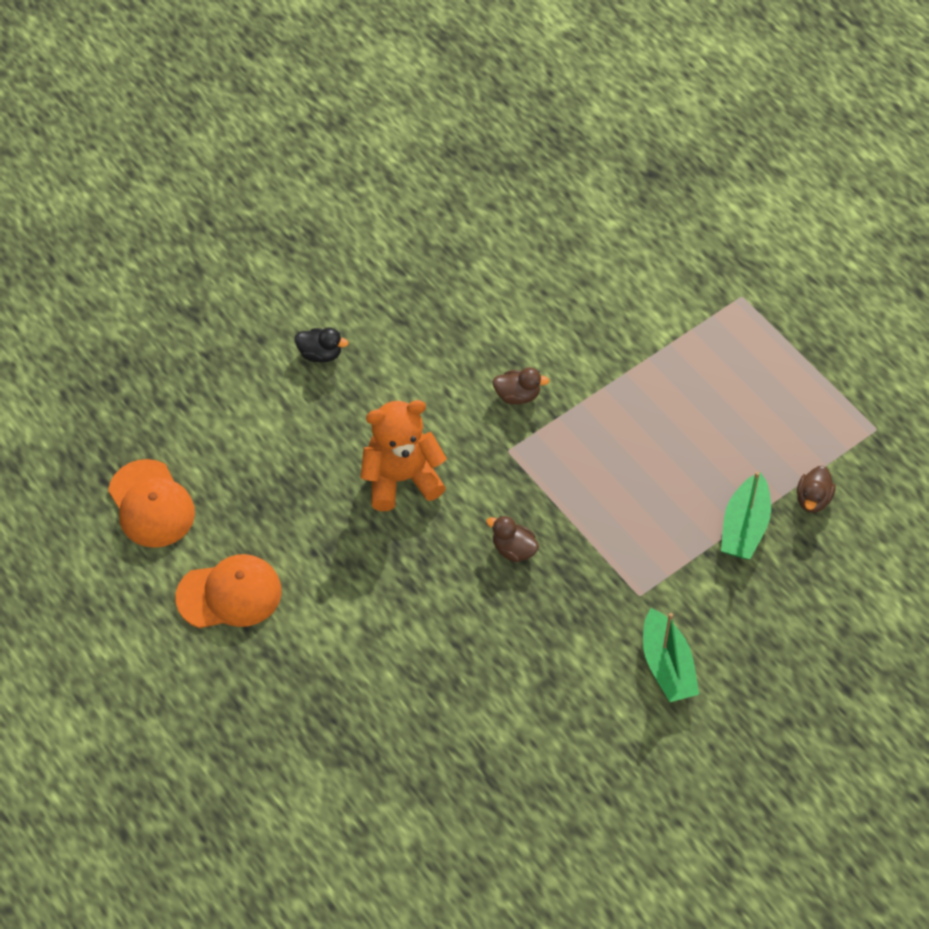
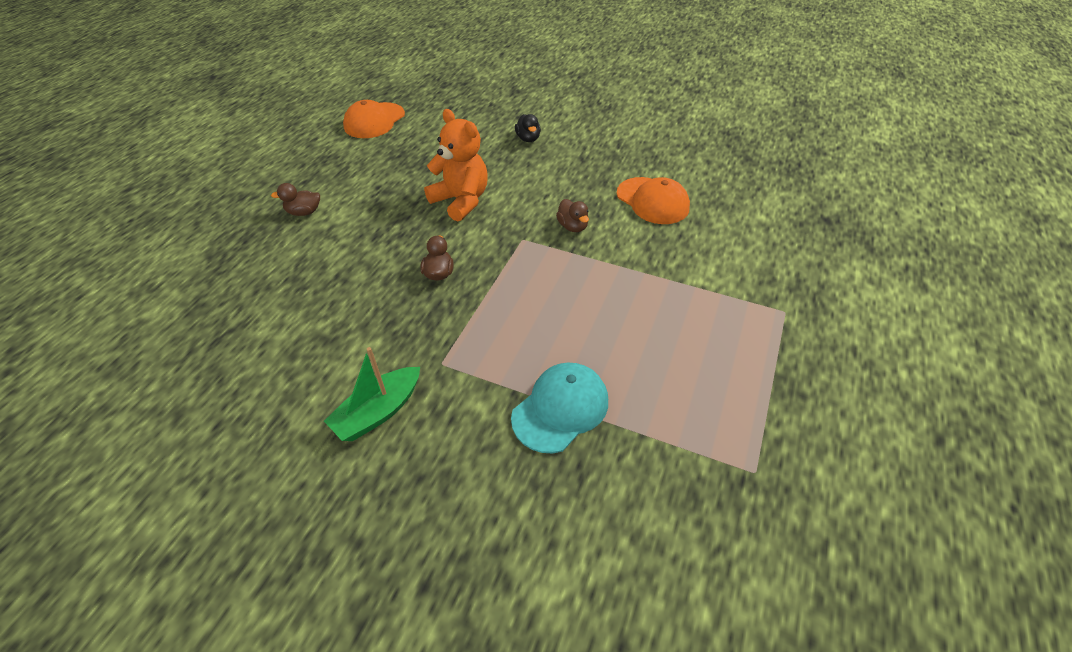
camera: 60 degrees right, 10 degrees down
orange cap [175,554,282,628] -> orange cap moved to [616,177,690,224]
green boat [721,471,771,559] -> turquoise cap [511,363,608,454]
brown duck [797,466,836,513] -> brown duck moved to [271,183,320,216]

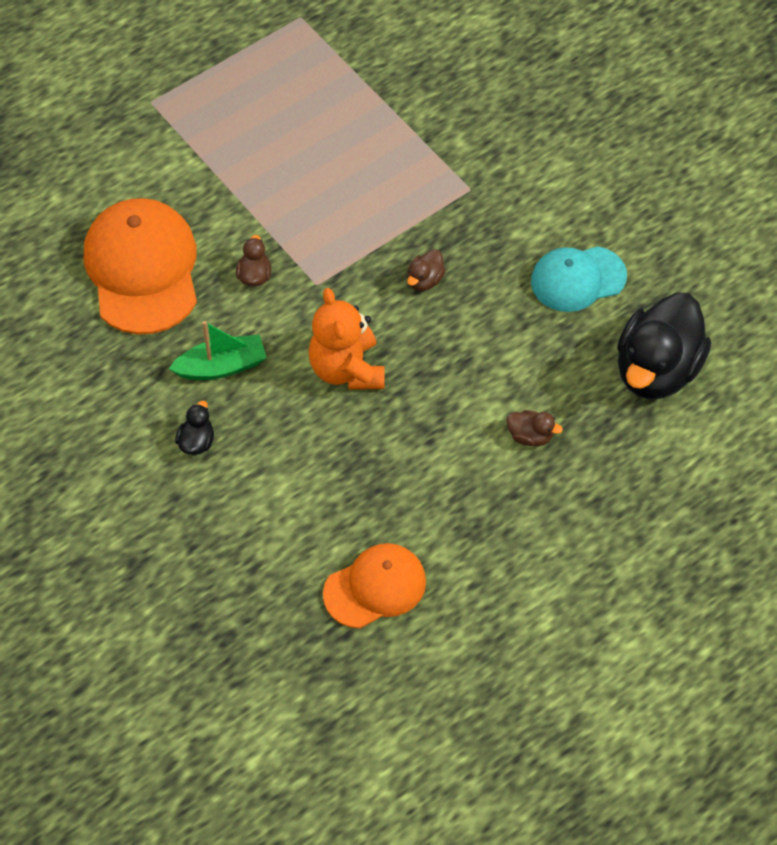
camera: 150 degrees left, 10 degrees up
green boat [324,347,420,441] -> green boat moved to [169,321,267,380]
turquoise cap [511,363,608,454] -> turquoise cap moved to [531,246,627,312]
orange cap [616,177,690,224] -> orange cap [84,198,197,335], size x1.61
none -> black duck [617,292,711,399]

